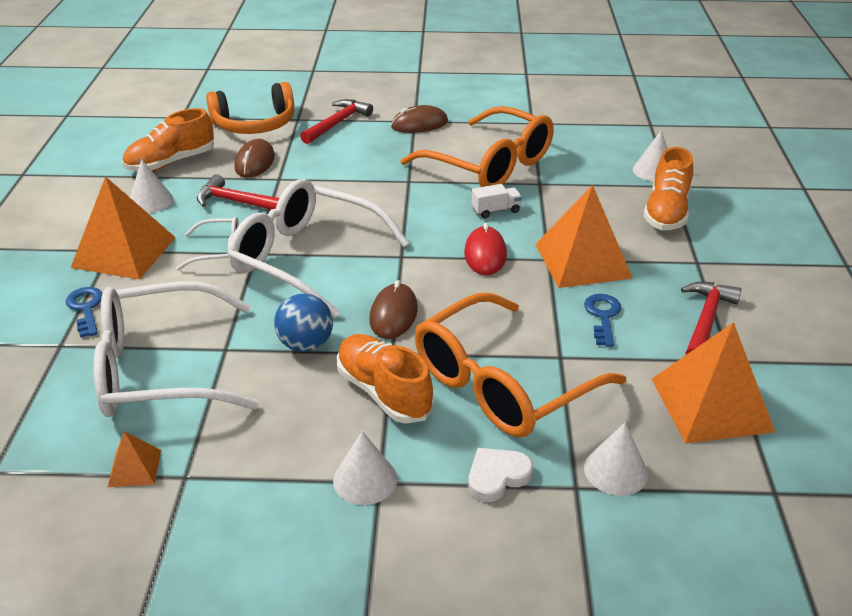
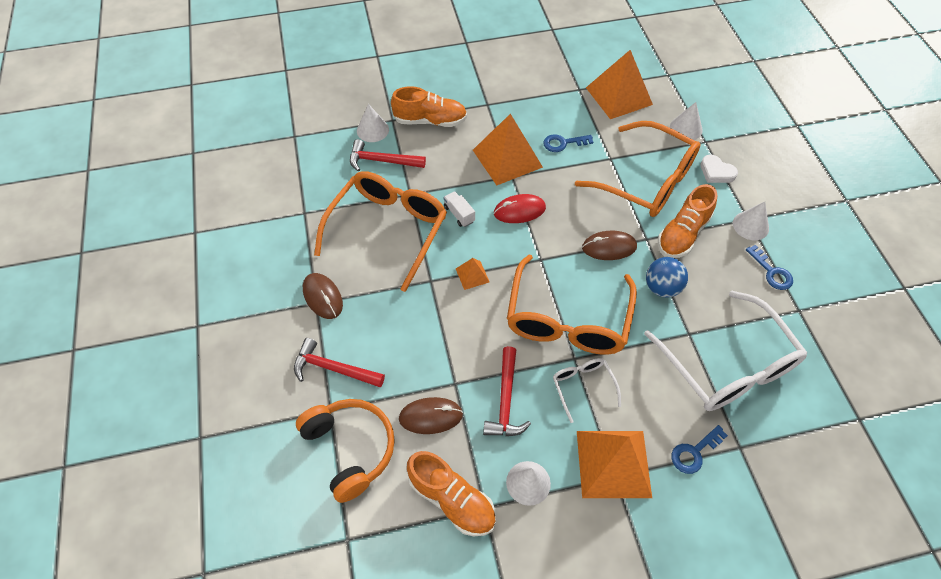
camera: 105 degrees left, 20 degrees up
orange pyramid [108,431,161,487] -> orange pyramid moved to [456,258,490,290]
white glasses [228,179,409,318] -> orange glasses [507,255,637,355]
red hammer [681,282,742,355] -> red hammer moved to [350,139,426,172]
none -> blue key [746,245,793,290]

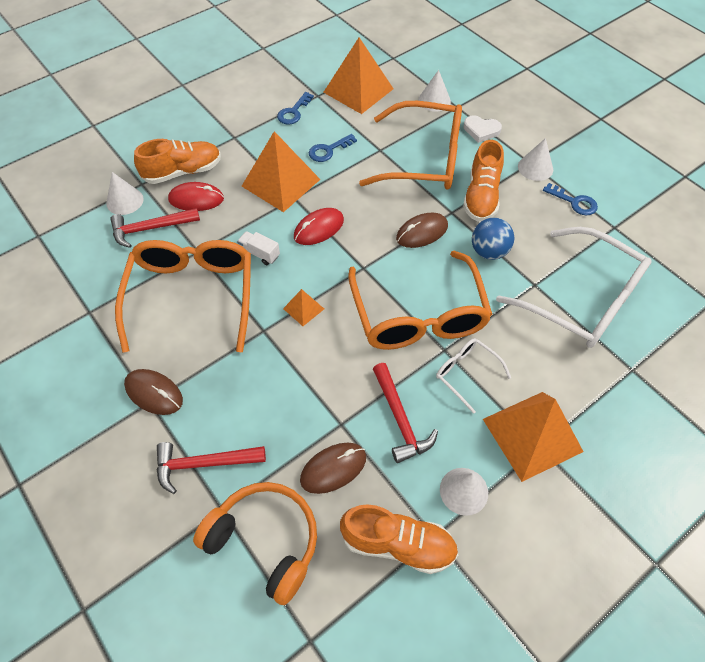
camera: 25 degrees left, 0 degrees up
blue key [671,425,728,474] -> blue key moved to [277,92,314,125]
none -> red mouse [168,182,224,211]

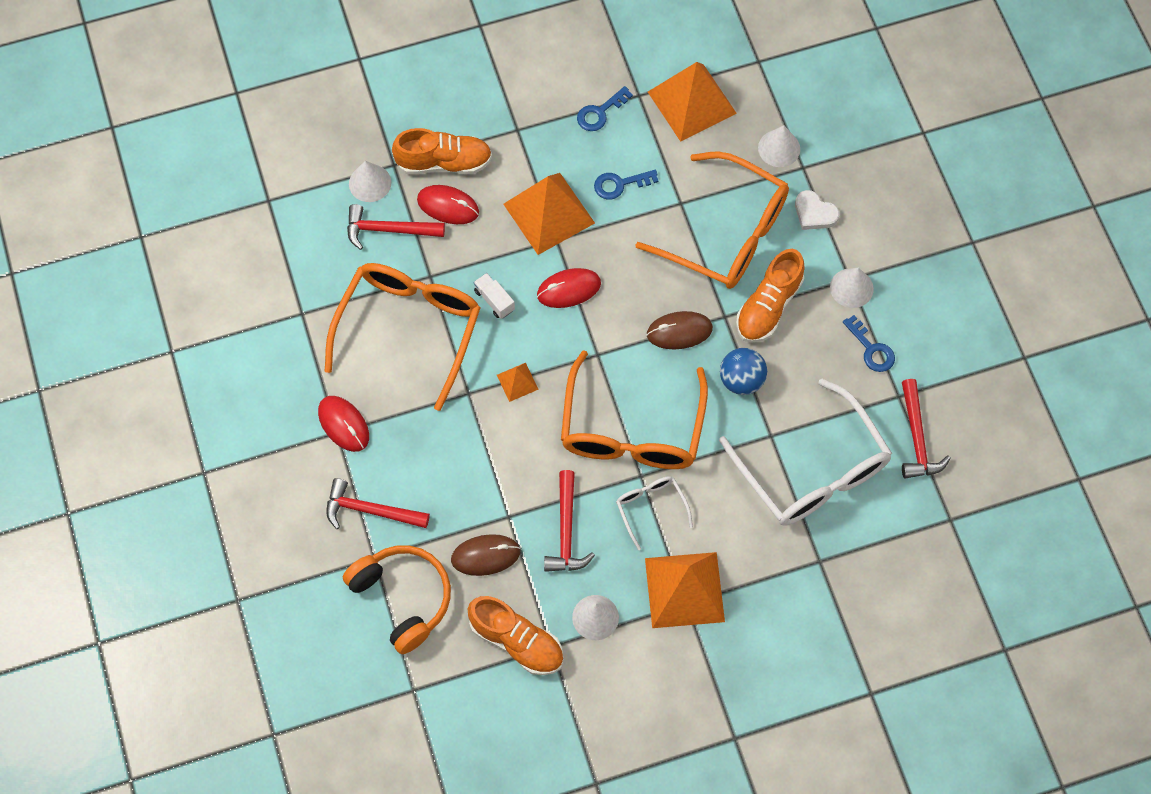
camera: 20 degrees right, 10 degrees up
brown mouse [124,369,183,415] -> red mouse [318,396,369,452]
none -> red hammer [902,379,951,478]

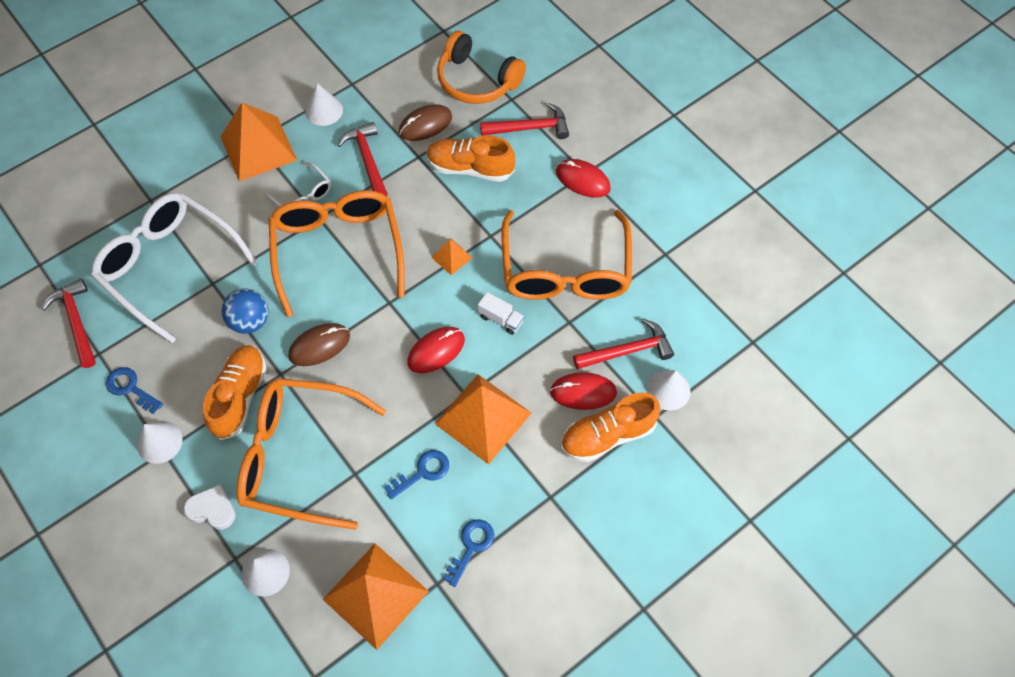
camera: 160 degrees right, 5 degrees down
orange shoe [468,596,563,675] -> orange shoe moved to [426,135,515,182]

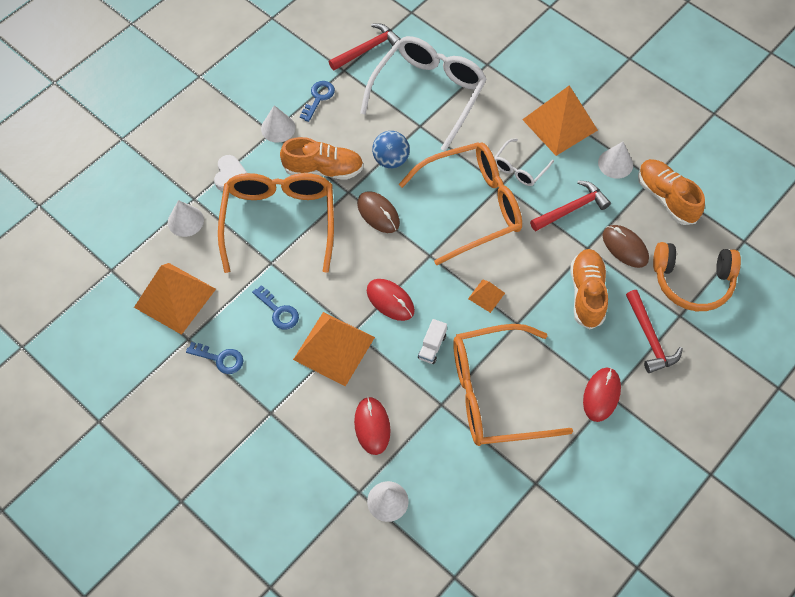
camera: 80 degrees right, 0 degrees up
orange headphones [437,31,526,104] -> orange headphones turned 105 degrees counterclockwise [653,242,741,311]
orange shoe [561,392,661,462] -> orange shoe moved to [638,159,705,225]
red hammer [573,319,674,369] -> none

